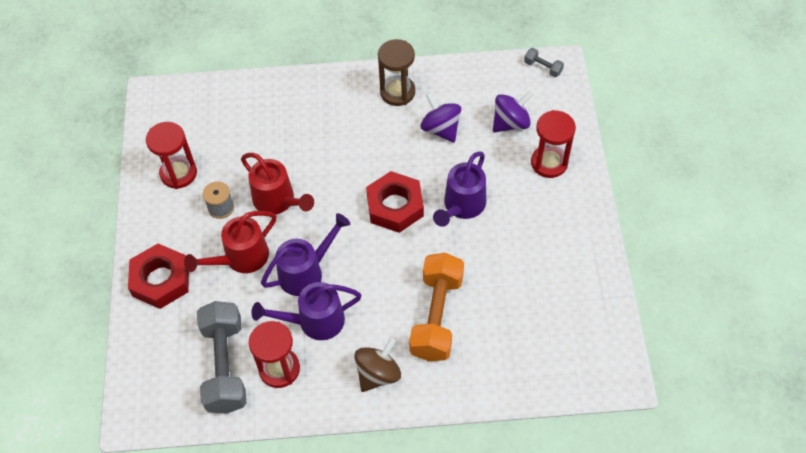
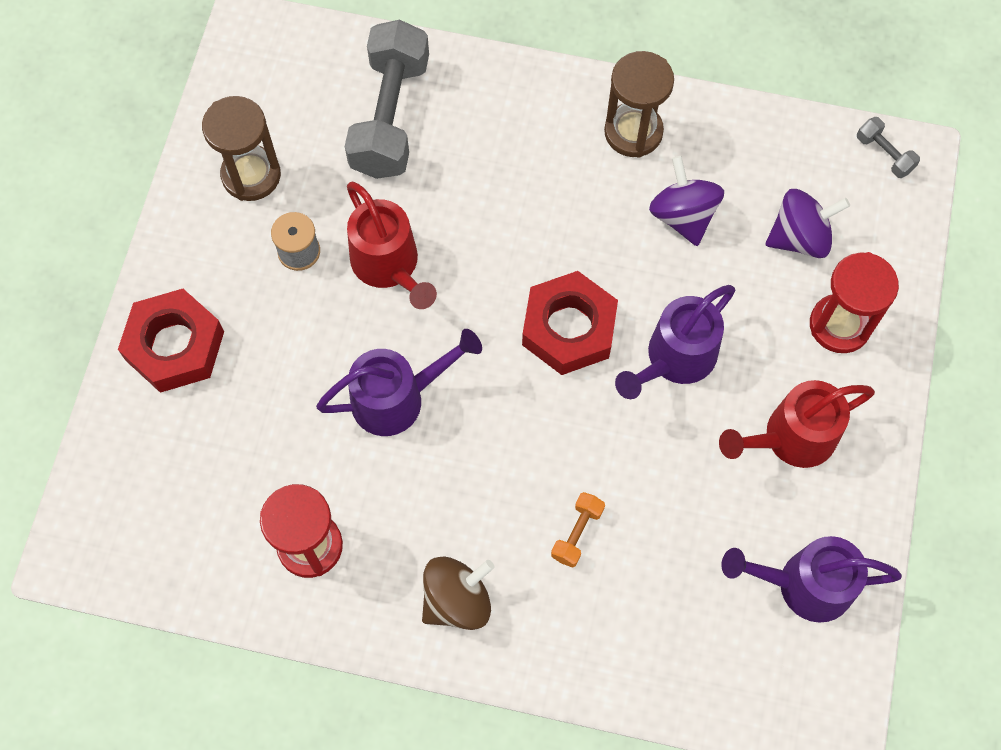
camera: 15 degrees right, 10 degrees up
red hourglass [146,122,197,189] -> brown hourglass [202,96,281,201]
red watering can [184,211,276,273] -> red watering can moved to [719,380,875,468]
grey dumbbell [197,301,246,414] -> grey dumbbell moved to [345,19,429,179]
purple watering can [251,282,362,340] -> purple watering can moved to [721,536,902,623]
orange dumbbell [409,253,464,361] -> orange dumbbell [551,492,605,568], size x0.43

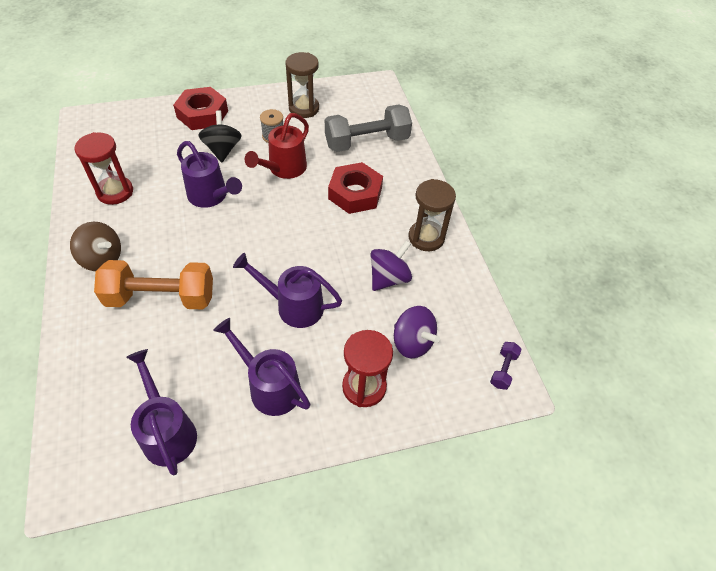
camera: 60 degrees right, 15 degrees down
red nut [522,271,618,375] -> red nut moved to [328,162,383,214]
orange dumbbell [551,492,605,568] -> orange dumbbell [94,260,213,309], size x2.34
red watering can [719,380,875,468] -> purple watering can [213,318,310,416]
grey dumbbell [857,117,920,178] -> purple dumbbell [490,342,522,390]
none -> black spinning top [198,110,241,162]

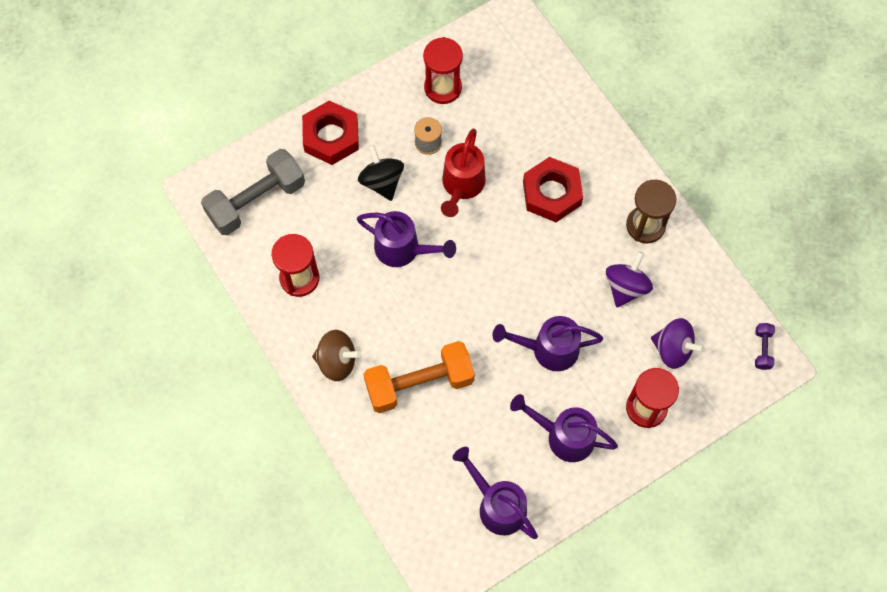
camera: 15 degrees left, 15 degrees up
brown hourglass [286,52,319,118] -> red hourglass [423,37,463,104]
grey dumbbell [325,104,412,152] -> grey dumbbell moved to [201,149,305,235]

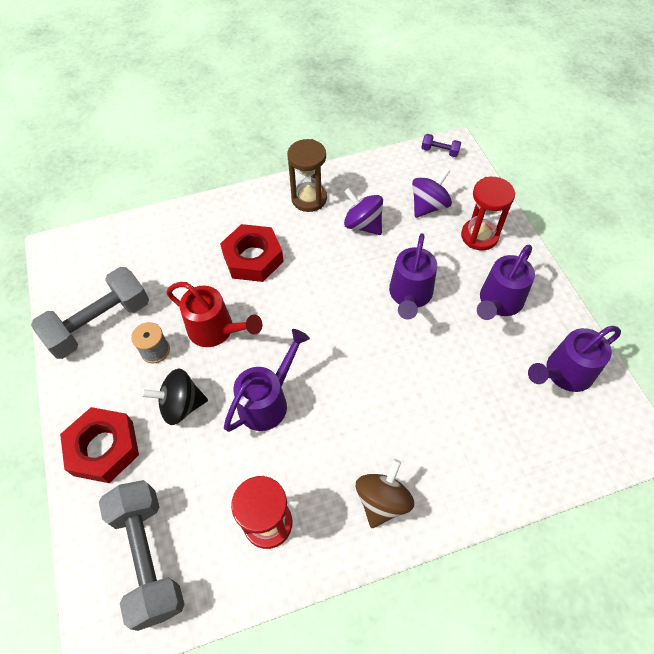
camera: 75 degrees left, 10 degrees down
orange dumbbell [363,341,475,413] -> none
red hourglass [423,37,463,104] -> grey dumbbell [31,267,149,359]

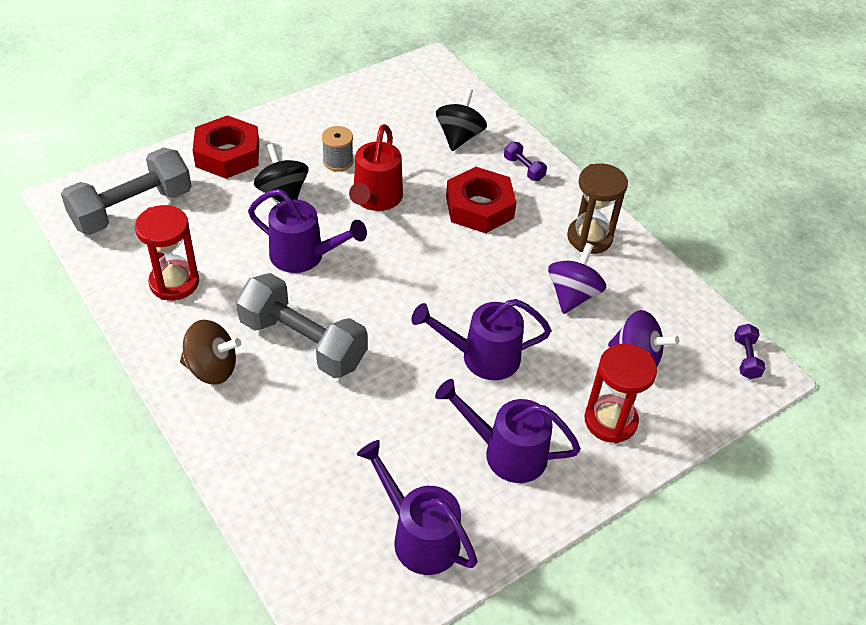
camera: 70 degrees right, 10 degrees down
grey dumbbell [31,267,149,359] -> grey dumbbell moved to [236,273,368,378]
none -> black spinning top [436,88,487,151]
none -> purple dumbbell [504,141,547,181]

